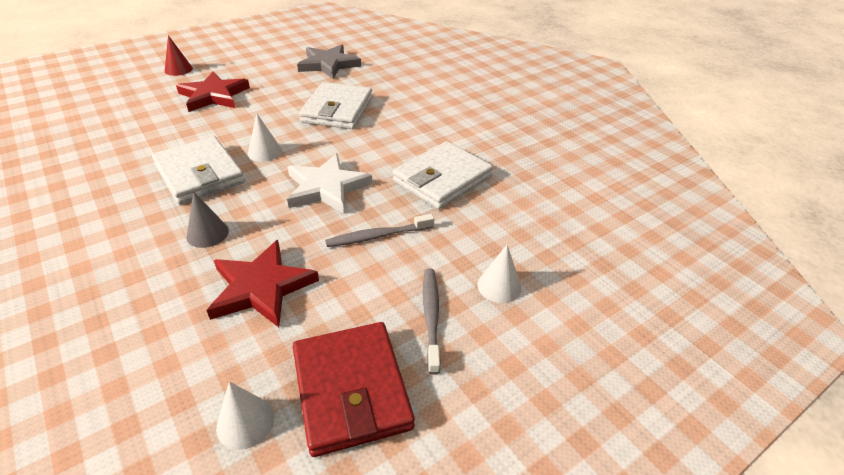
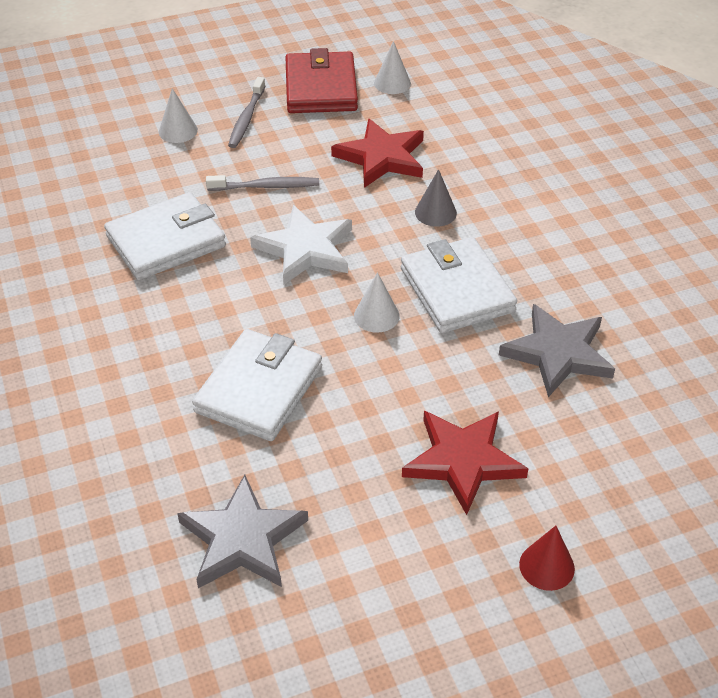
camera: 165 degrees left, 5 degrees up
none -> grey star [499,304,615,397]

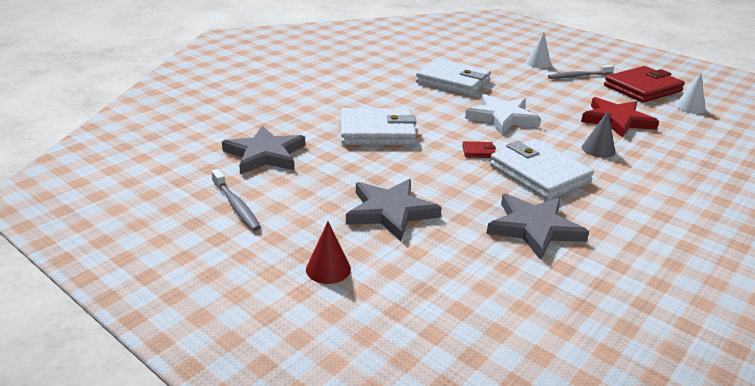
camera: 60 degrees right, 15 degrees down
grey toothbrush [206,175,319,191] -> grey toothbrush moved to [211,169,261,231]
white cone [354,272,400,333] -> red wallet [462,141,496,158]
white wallet [401,237,517,333] -> white wallet turned 75 degrees counterclockwise [490,139,594,200]
red star [402,411,528,515] -> grey star [346,179,442,241]

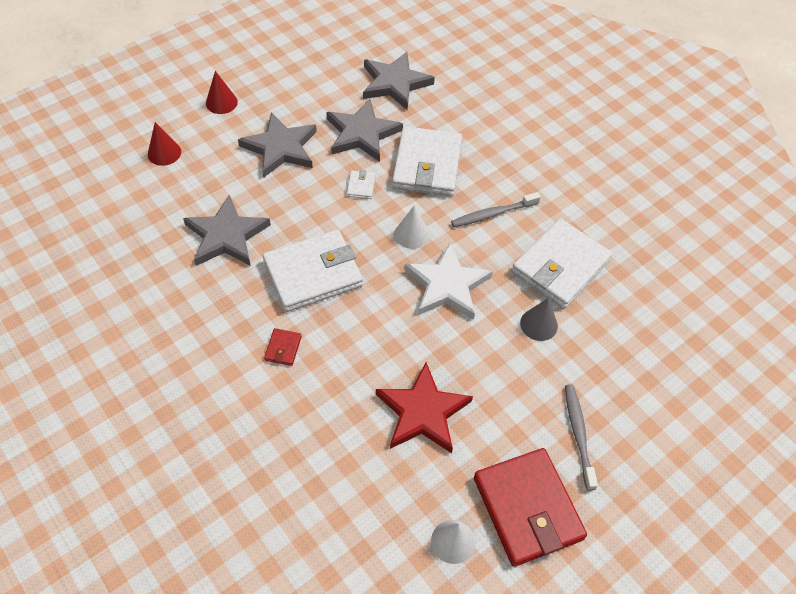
camera: 100 degrees right, 25 degrees up
grey toothbrush [211,169,261,231] -> grey toothbrush moved to [451,192,541,227]
red wallet [462,141,496,158] -> red wallet moved to [264,328,302,366]
white cone [526,32,551,68] -> white cone moved to [394,205,430,249]
grey cone [582,111,615,158] -> grey cone moved to [520,298,558,341]
none -> red cone [148,122,181,166]
none -> grey star [326,99,403,162]
none -> white wallet [347,170,376,199]

